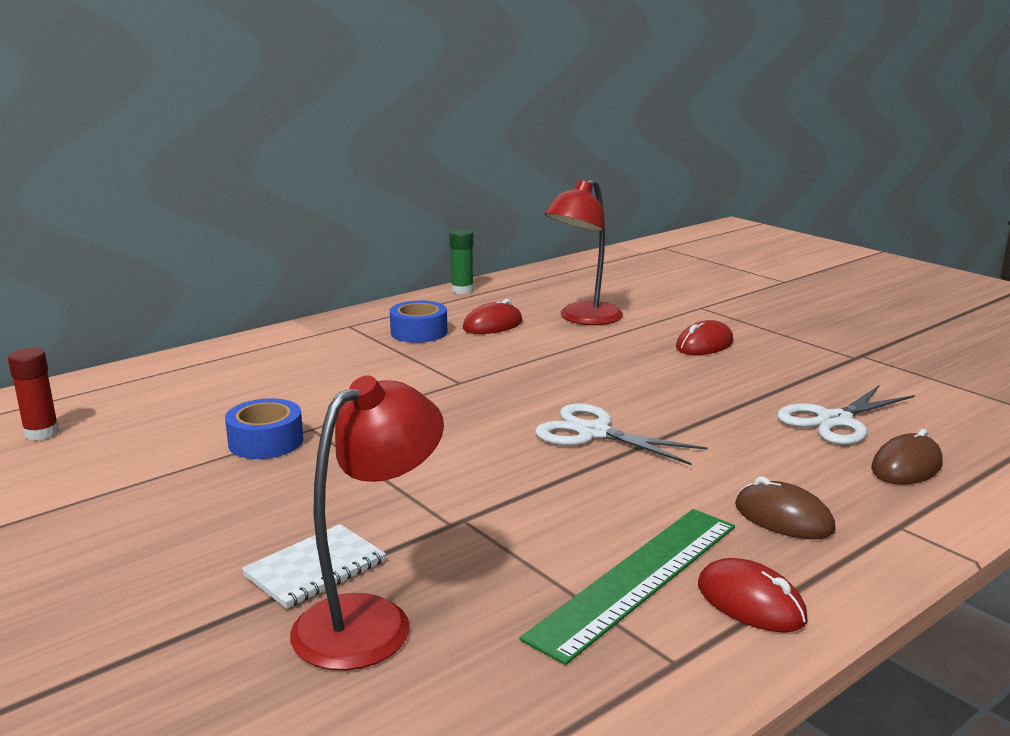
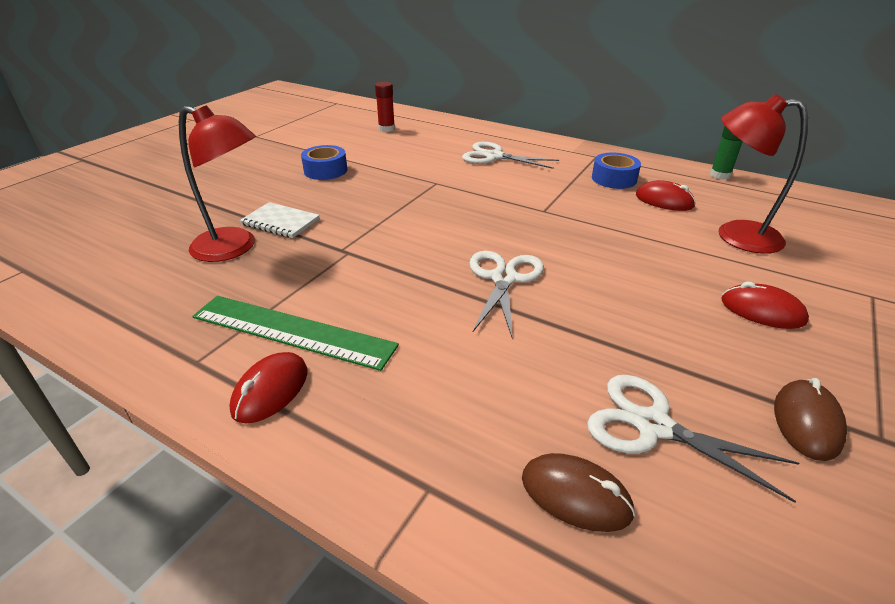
camera: 70 degrees right, 15 degrees up
blue tape [225,398,303,459] -> blue tape moved to [301,145,347,180]
brown mouse [735,476,836,539] -> brown mouse moved to [774,378,847,461]
none -> white scissors [462,142,559,169]

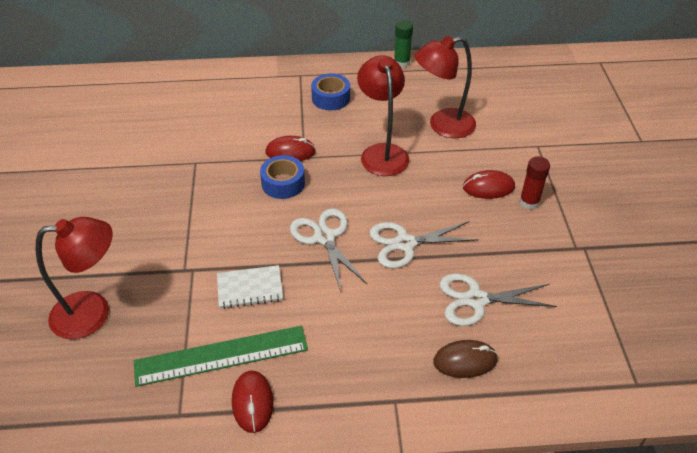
camera: 35 degrees left, 10 degrees up
white notebook [240,202,320,238] -> white notebook moved to [217,265,283,309]
blue tape [301,145,347,180] -> blue tape moved to [260,155,305,199]
red glue stick [375,82,395,132] -> red glue stick moved to [519,156,550,209]
white scissors [462,142,559,169] -> white scissors moved to [369,221,479,268]
red mouse [636,180,696,211] -> red mouse moved to [265,136,316,161]
brown mouse [774,378,847,461] -> none
none -> red lamp [357,55,409,176]

